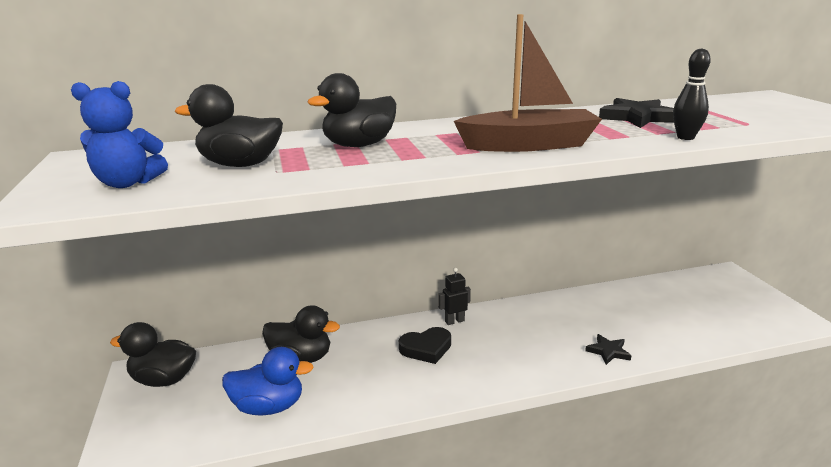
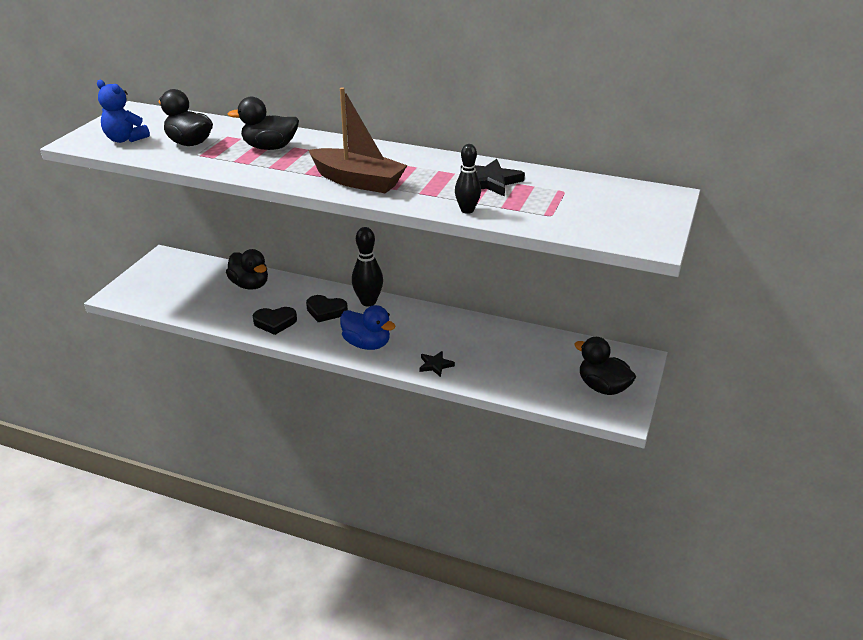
camera: 35 degrees right, 10 degrees up
black duck [110,322,196,387] -> black duck moved to [574,337,636,395]
blue duck [222,347,314,416] -> blue duck moved to [340,305,396,350]
black robot [438,268,471,325] -> black bowling pin [352,227,383,306]
none -> black heart [253,307,297,335]

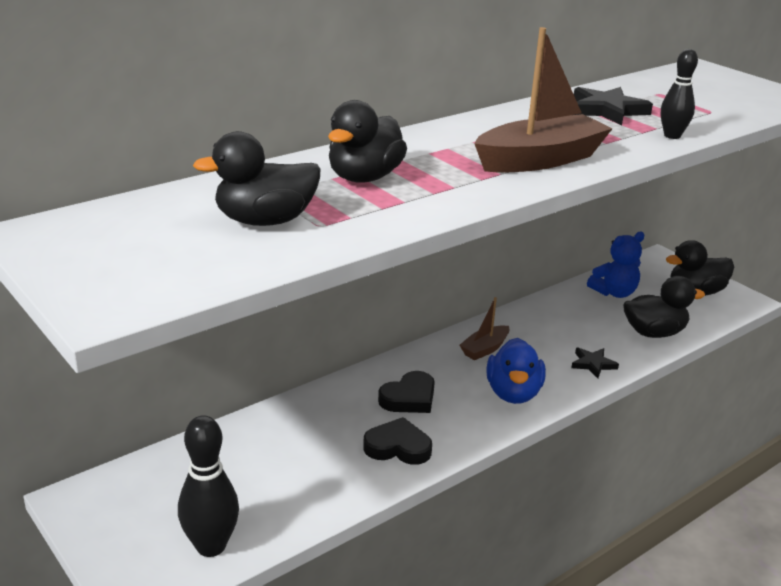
camera: 60 degrees left, 5 degrees down
blue teddy bear [97,80,150,143] -> blue teddy bear moved to [587,232,644,298]
black duck [226,249,268,290] -> black duck moved to [623,276,705,338]
black heart [253,307,297,335] -> black heart turned 105 degrees counterclockwise [363,417,432,465]
blue duck [340,305,396,350] -> blue duck turned 120 degrees clockwise [486,338,546,404]
black bowling pin [352,227,383,306] -> black bowling pin moved to [178,415,239,557]
none -> brown boat [460,297,510,360]

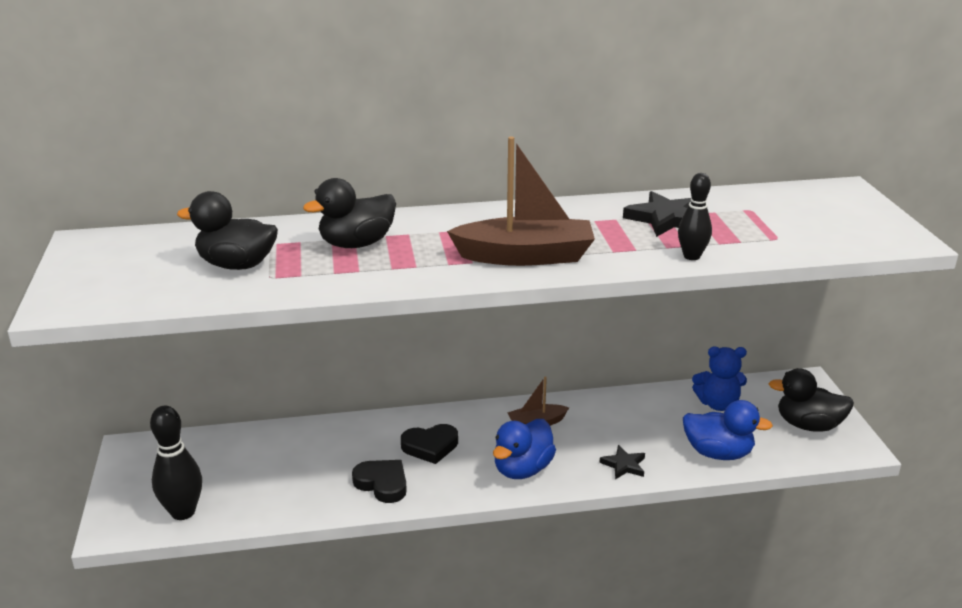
camera: 30 degrees right, 0 degrees up
black duck [623,276,705,338] -> blue duck [683,400,773,460]

